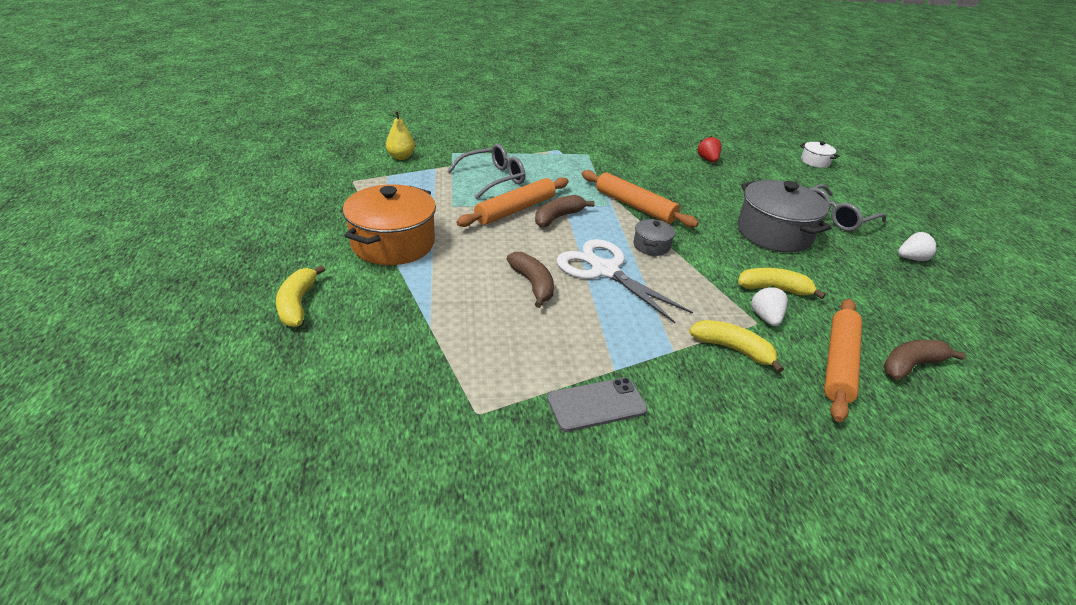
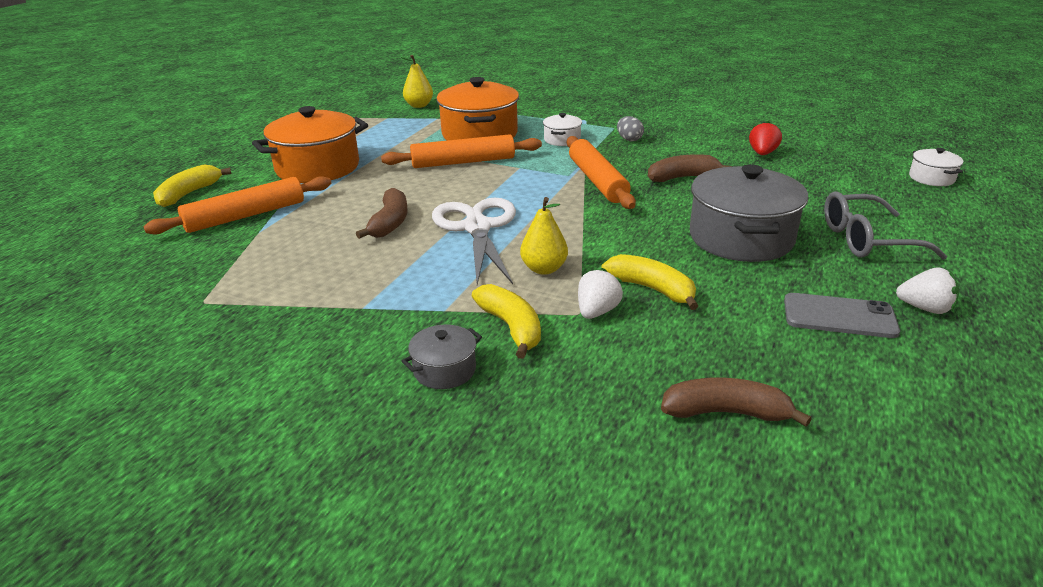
camera: 35 degrees right, 5 degrees down
grey glasses [447,144,525,199] -> orange pot [436,77,519,141]
brown banana [535,195,595,227] -> brown banana moved to [648,154,732,182]
grey phone [547,377,648,432] -> grey phone moved to [784,293,900,338]
grey pot [634,219,675,256] -> grey pot moved to [402,325,482,389]
orange rolling pin [824,299,862,422] -> orange rolling pin moved to [143,176,331,235]
none -> yellow pear [520,197,568,275]
none -> white pot [543,113,582,146]
none -> grey egg [617,116,644,142]

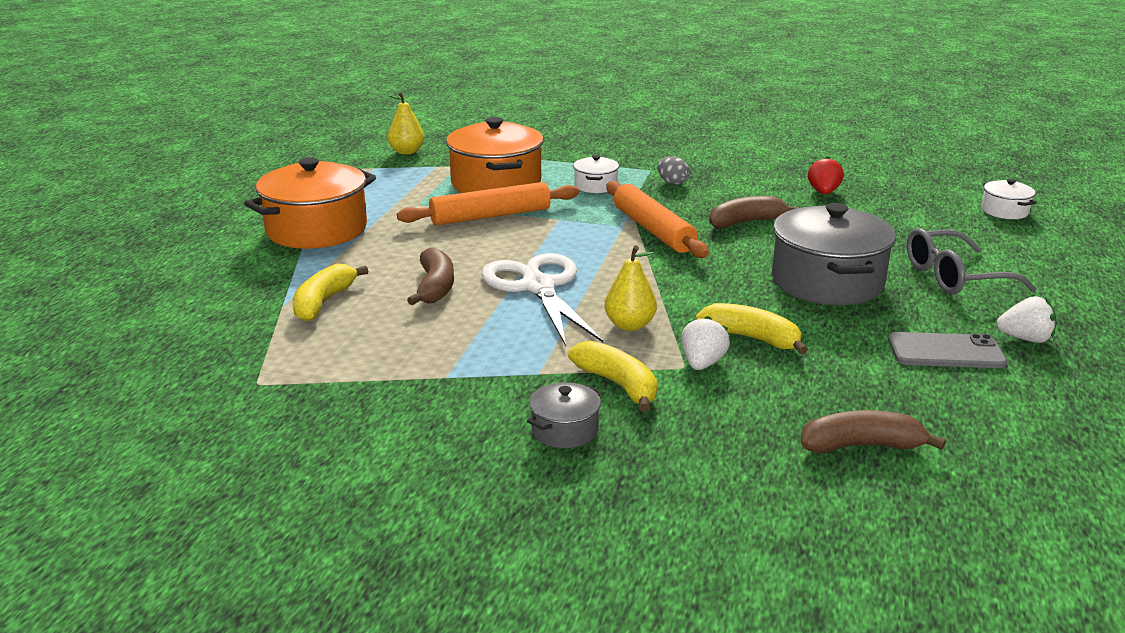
camera: 10 degrees left, 5 degrees down
orange rolling pin [143,176,331,235] -> none
yellow banana [153,165,232,207] -> yellow banana moved to [293,264,368,322]

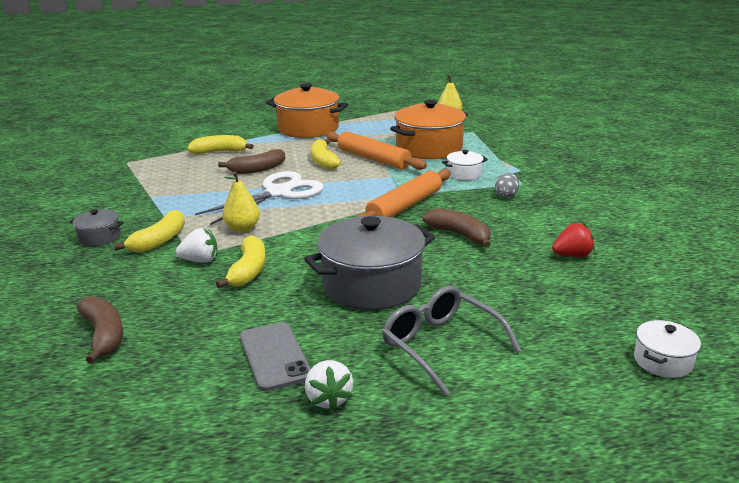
camera: 65 degrees right, 0 degrees up
none -> yellow banana [311,139,341,170]

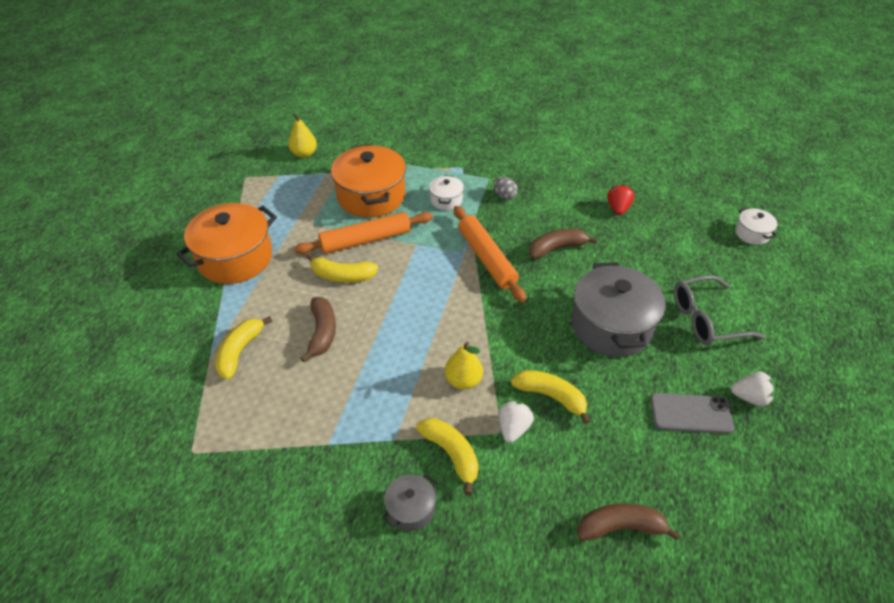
camera: 65 degrees left, 20 degrees up
white scissors [195,171,324,225] -> none

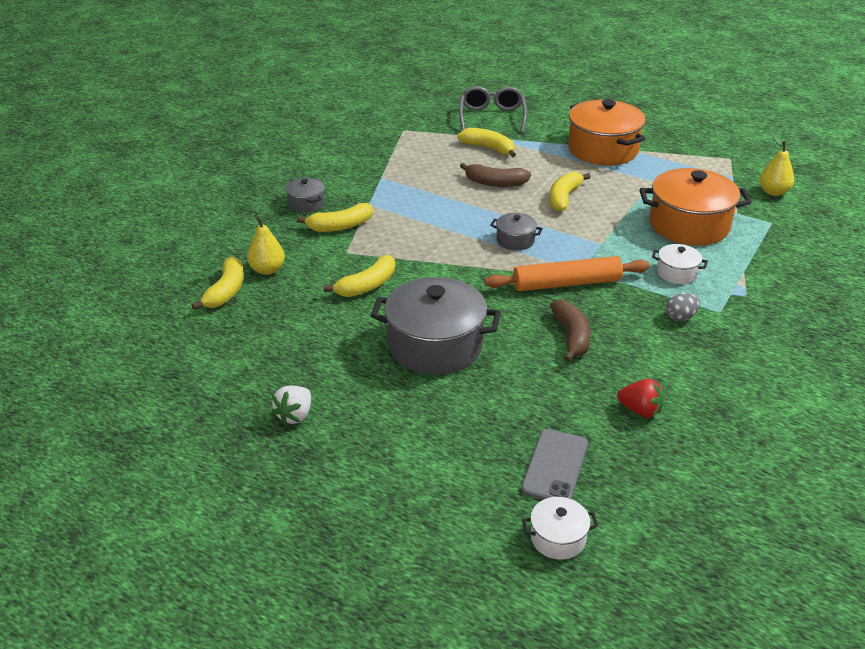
camera: 105 degrees right, 10 degrees down
orange rolling pin [294,212,433,254] -> none
yellow pear [445,341,483,390] -> yellow pear moved to [242,217,285,275]
white strawberry [499,401,534,443] -> none
brown banana [578,503,680,541] -> yellow banana [192,256,244,310]
grey phone [650,393,734,434] -> grey phone moved to [521,429,588,500]
grey glasses [674,275,765,345] -> grey glasses moved to [459,86,527,133]
none -> grey pot [490,213,543,251]

